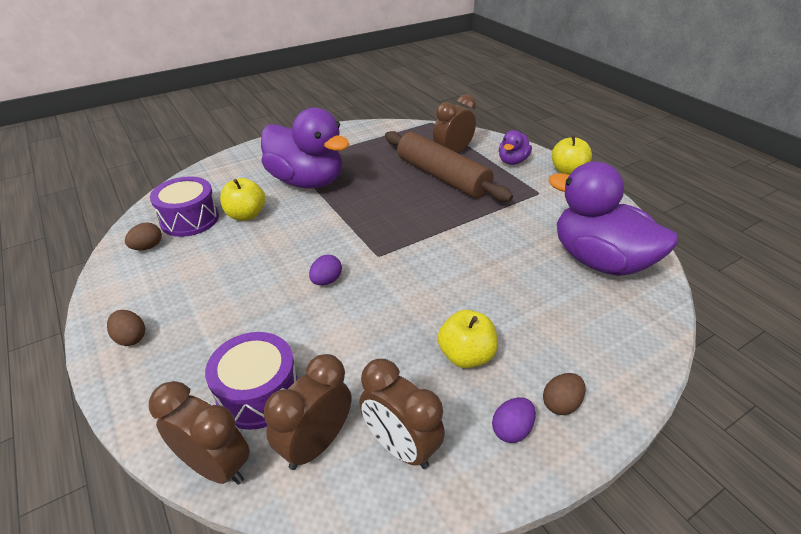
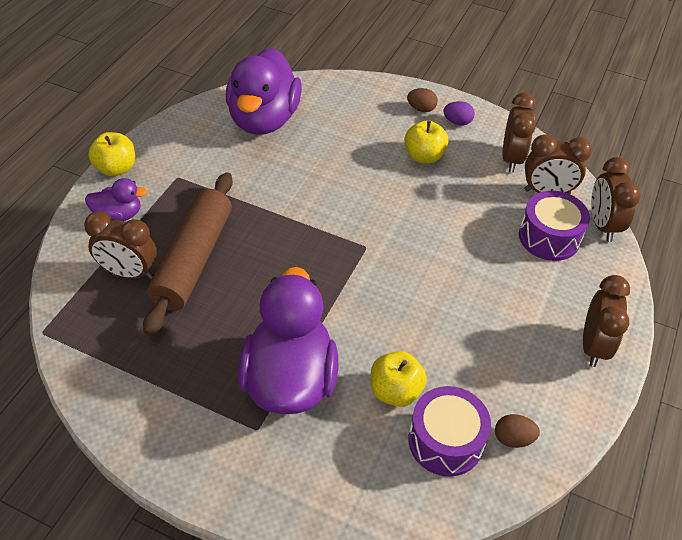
camera: 125 degrees left, 10 degrees up
brown egg [107,310,145,346] -> brown clock [583,275,630,367]
purple egg [309,255,342,285] -> none

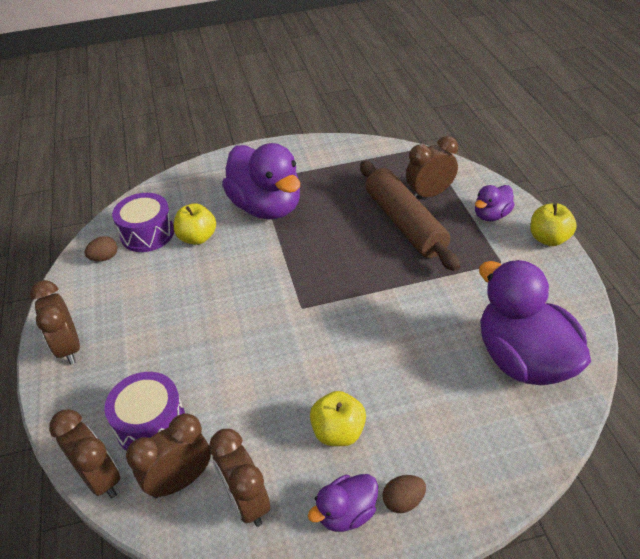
camera: 145 degrees right, 5 degrees down
purple egg [443,101,475,125] -> purple duck [308,474,378,532]

